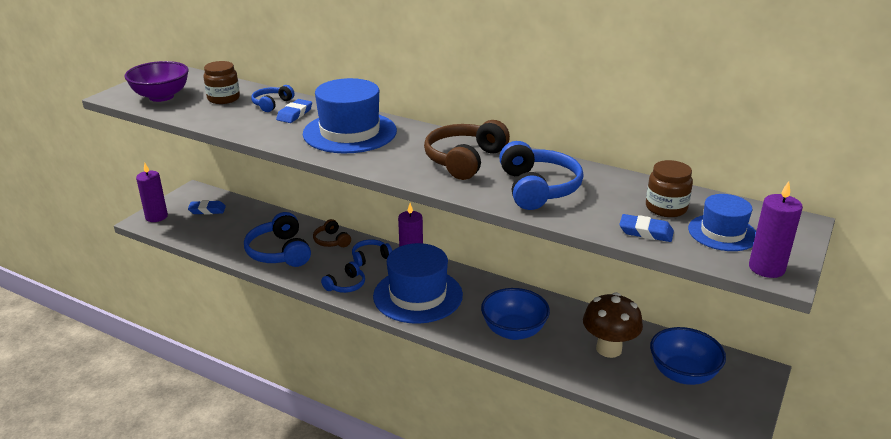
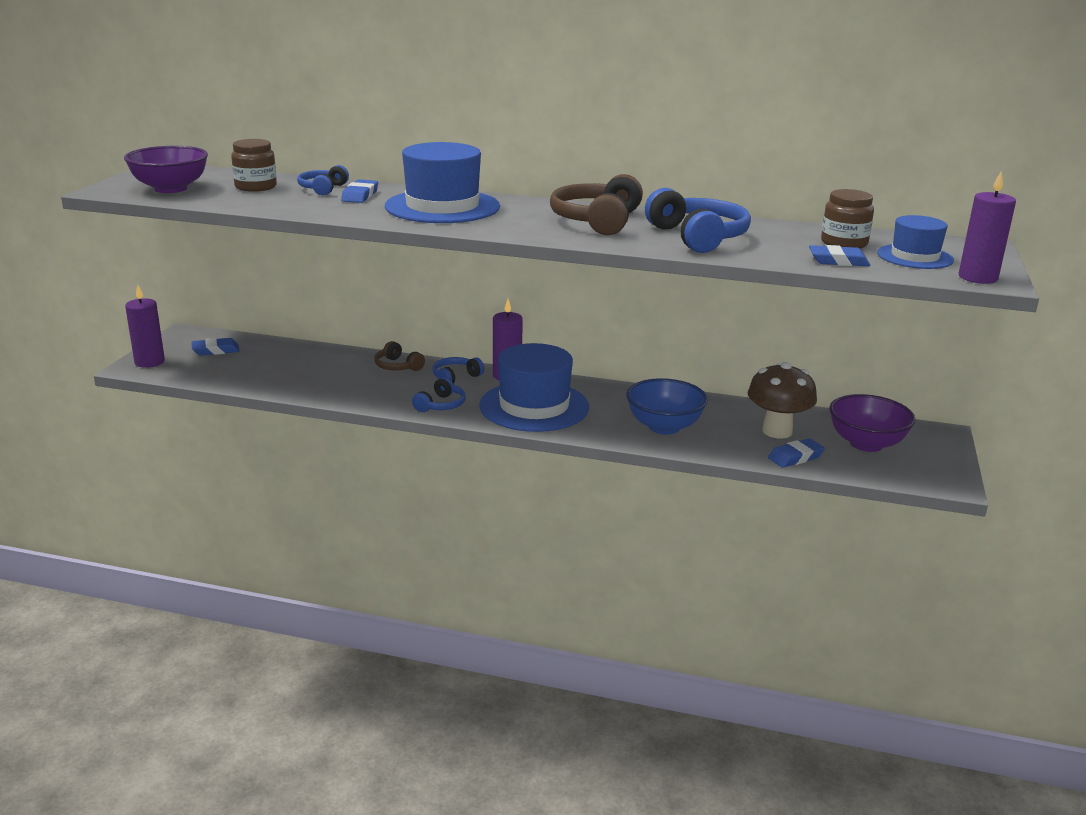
camera: 15 degrees left, 5 degrees down
blue headphones [244,212,311,267] -> none
blue bowl [650,327,726,385] -> purple bowl [829,394,916,452]
none -> blue eraser [768,438,825,468]

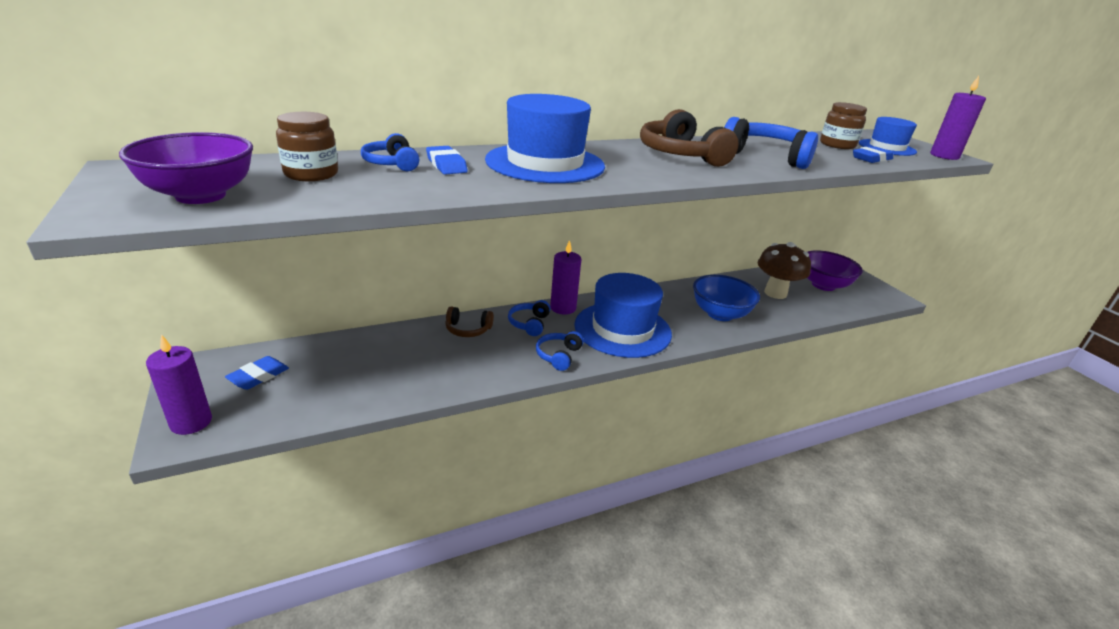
camera: 40 degrees left, 5 degrees up
blue headphones [412,377,466,412] -> blue headphones turned 150 degrees counterclockwise [536,331,584,371]
blue eraser [768,438,825,468] -> none

